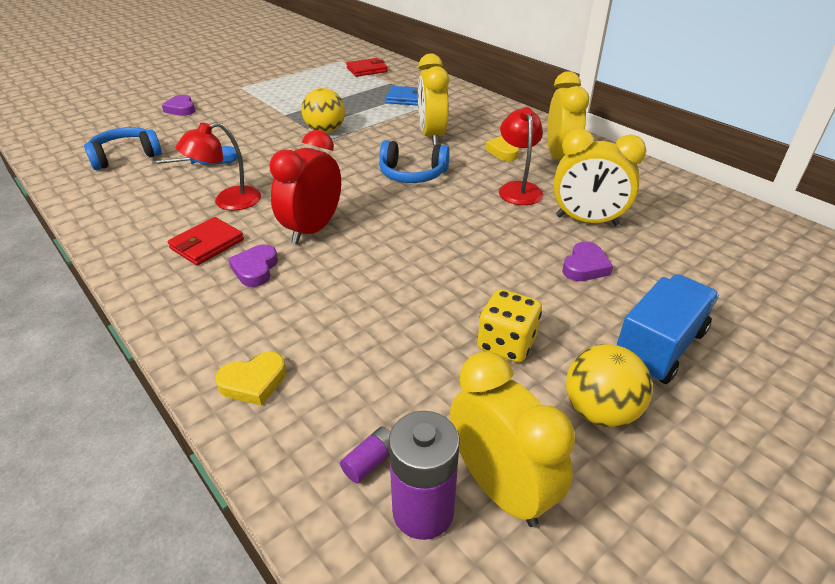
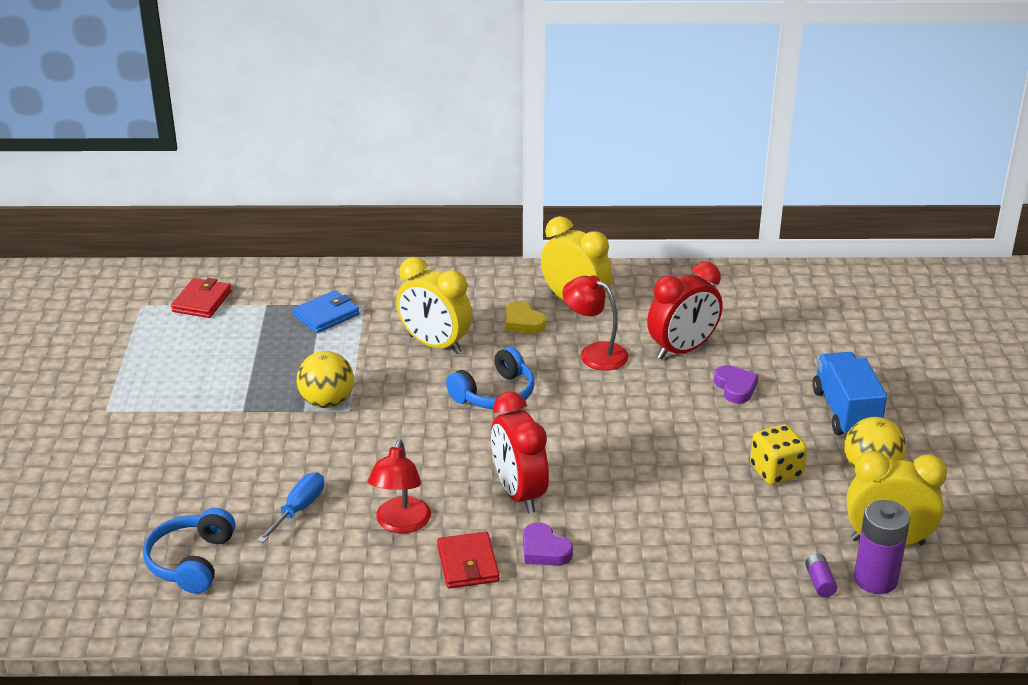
camera: 50 degrees left, 5 degrees down
purple heart [162,95,196,116] -> none
yellow heart [215,351,286,406] -> none
yellow clock [553,129,646,226] -> red clock [647,262,722,359]

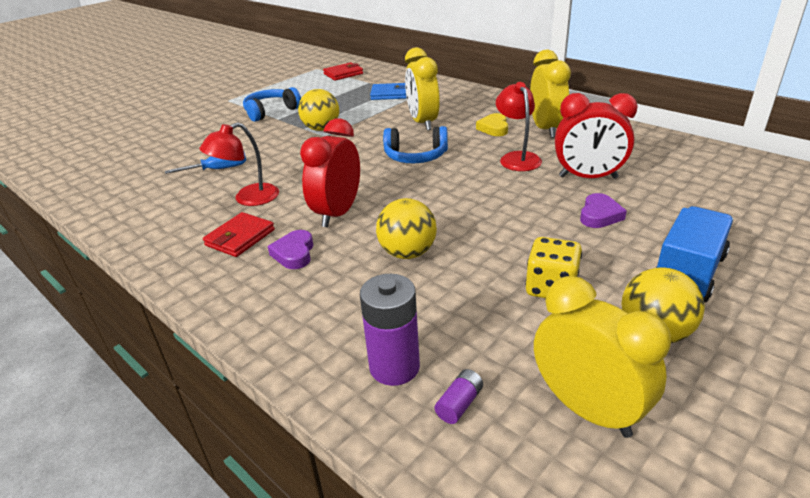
camera: 45 degrees right, 0 degrees up
blue headphones [143,508,235,594] -> blue headphones moved to [243,87,301,122]
purple battery [854,500,910,594] -> purple battery moved to [360,274,420,386]
none -> yellow ball [376,198,437,259]

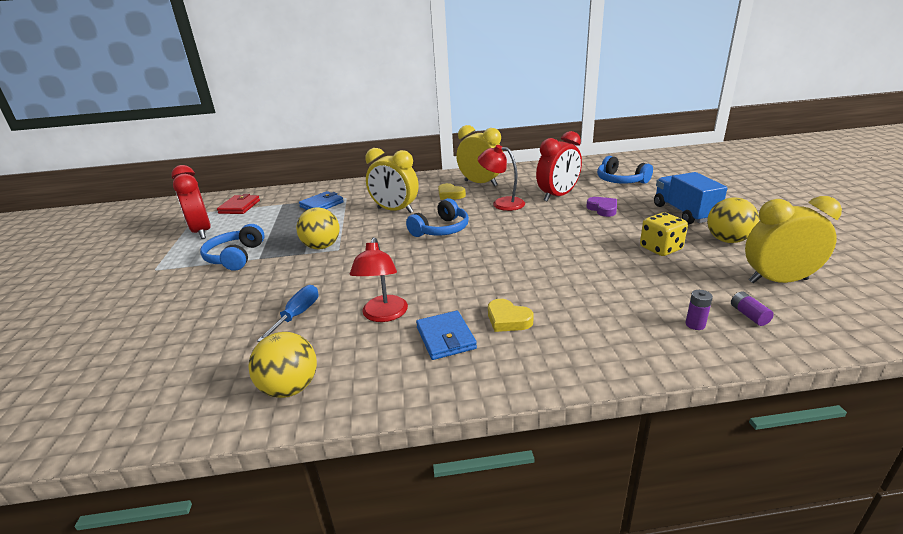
camera: 50 degrees left, 5 degrees down
red wallet [203,212,275,257] -> blue wallet [416,311,477,360]
purple heart [267,230,314,269] -> yellow heart [488,299,534,332]
red clock [300,118,360,227] -> red clock moved to [171,165,211,239]
purple battery [360,274,420,386] -> purple battery [686,290,713,330], size x0.48
yellow ball [376,198,437,259] -> yellow ball moved to [248,332,317,398]
none -> blue headphones [597,156,653,184]

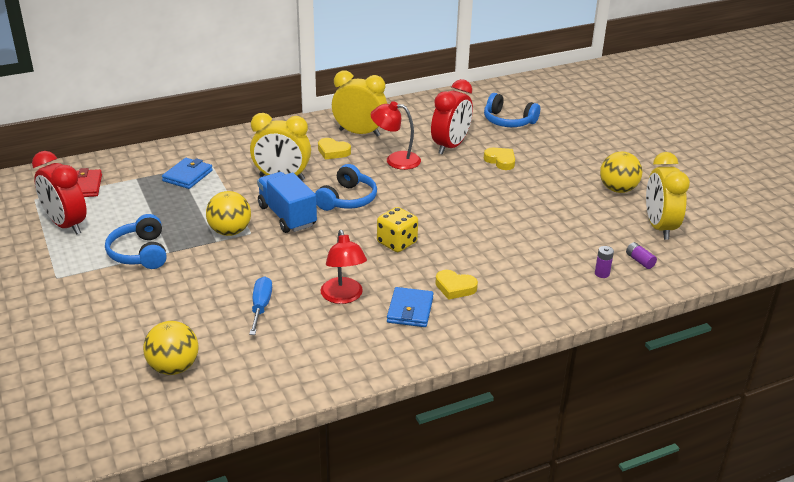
camera: 20 degrees left, 5 degrees up
yellow ball [248,332,317,398] -> yellow ball moved to [143,321,198,375]
blue wallet [416,311,477,360] -> blue wallet turned 45 degrees clockwise [387,287,434,327]
purple heart [586,197,617,217] -> yellow heart [484,148,515,170]
yellow dice [640,212,688,256] -> yellow dice moved to [377,207,418,252]
blue truck [654,172,727,224] -> blue truck moved to [257,172,317,233]
yellow clock [745,196,842,283] -> yellow clock turned 75 degrees counterclockwise [646,152,690,240]

